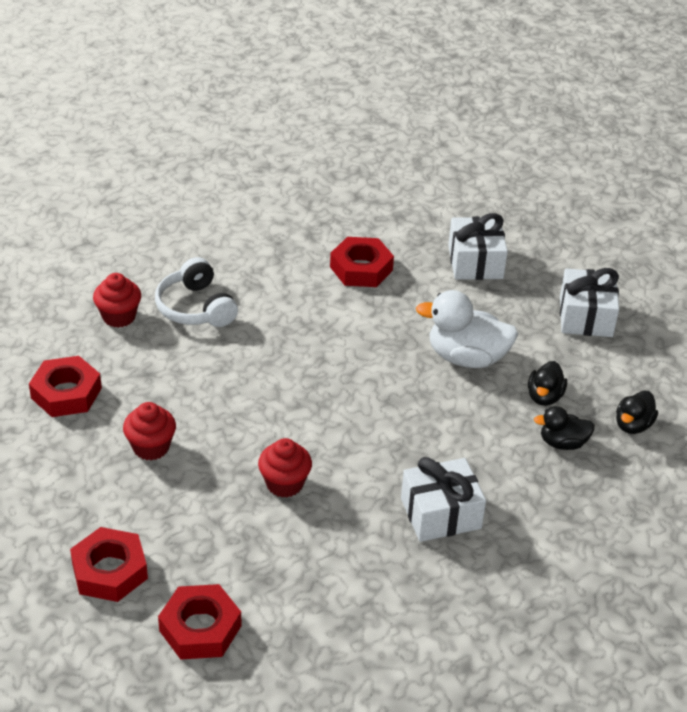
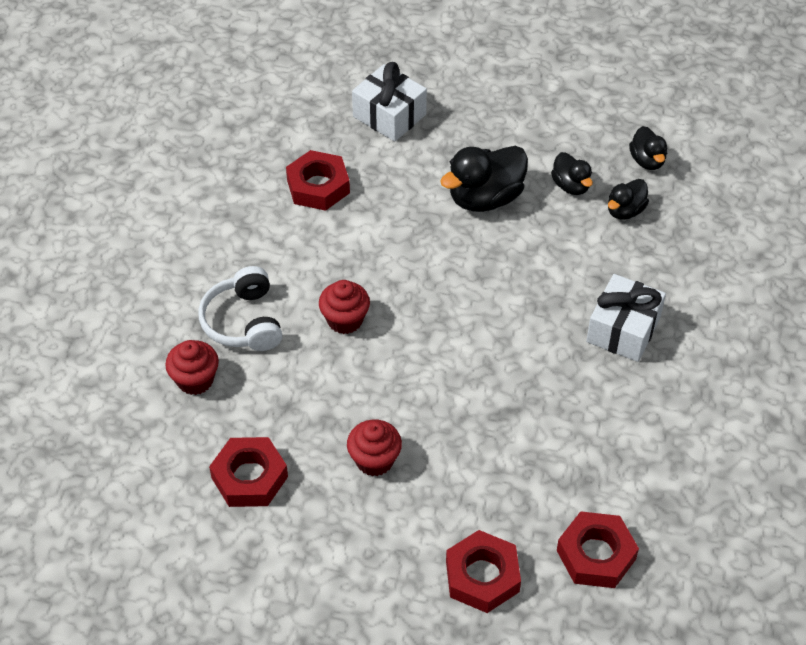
camera: 45 degrees left, 10 degrees up
white headphones [155,257,238,327] -> white headphones turned 60 degrees clockwise [198,266,282,351]
red cupcake [258,438,312,498] -> red cupcake moved to [319,280,370,334]
white duck [416,290,518,368] -> black duck [440,146,528,212]
white gift [560,268,619,337] -> none

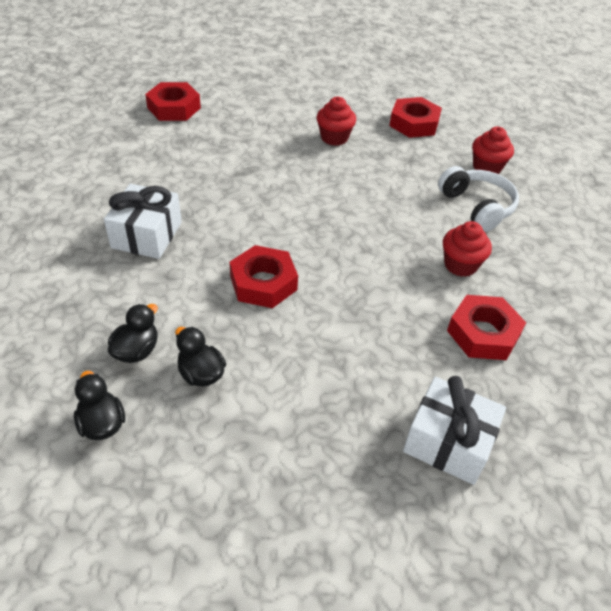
camera: 165 degrees right, 5 degrees down
red cupcake [319,280,370,334] -> red cupcake moved to [443,221,492,277]
black duck [440,146,528,212] -> none
red nut [446,530,521,613] -> red nut moved to [229,245,298,308]

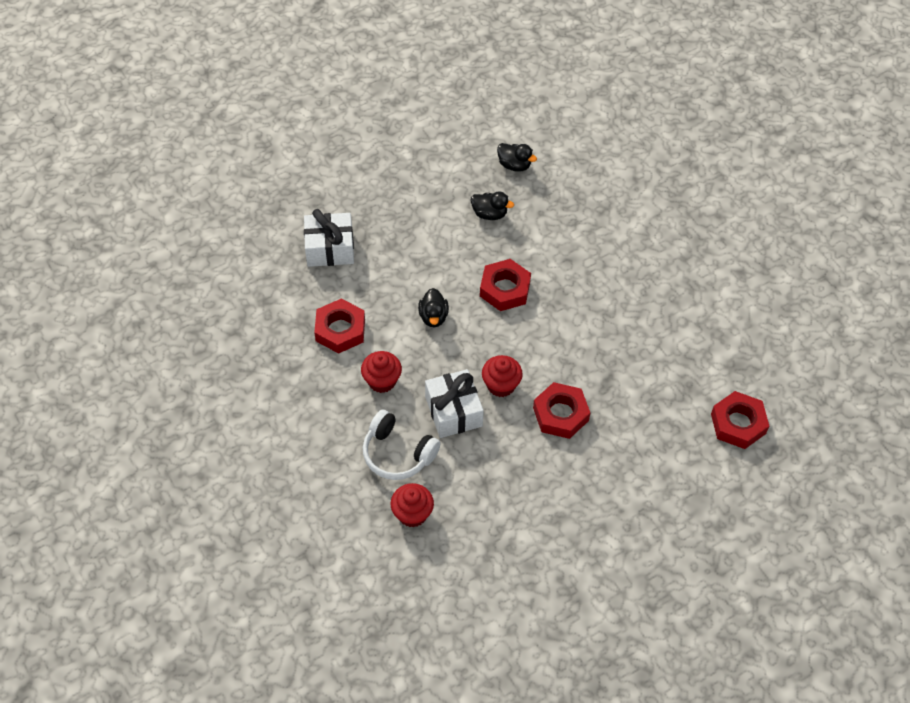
camera: 150 degrees right, 10 degrees up
white gift [104,184,182,259] -> white gift moved to [425,369,484,438]
black duck [108,304,158,363] -> black duck moved to [418,288,449,327]
red cupcake [317,97,356,146] -> red cupcake moved to [482,355,523,397]
red nut [389,97,442,138] -> red nut moved to [533,382,590,439]

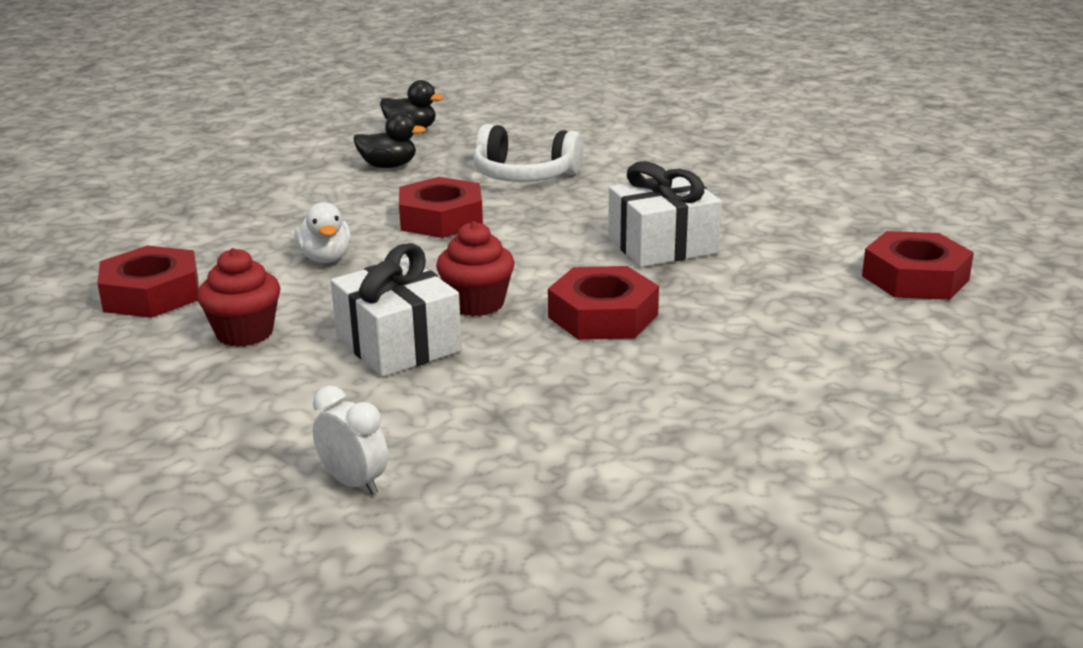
camera: 15 degrees left, 30 degrees down
white gift [304,209,354,267] -> white gift moved to [608,161,722,267]
white headphones [363,410,441,480] -> white headphones moved to [473,124,583,182]
red cupcake [391,483,434,527] -> white clock [313,386,388,495]
black duck [418,288,449,327] -> white duck [294,202,351,263]

